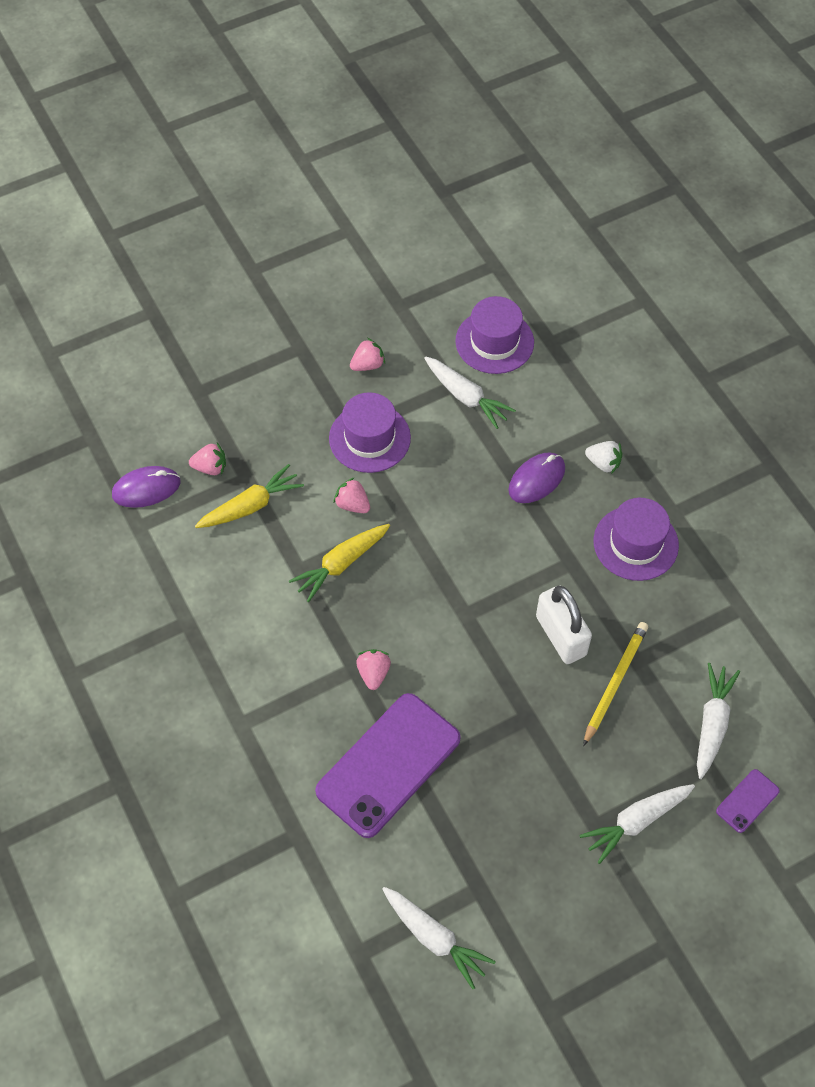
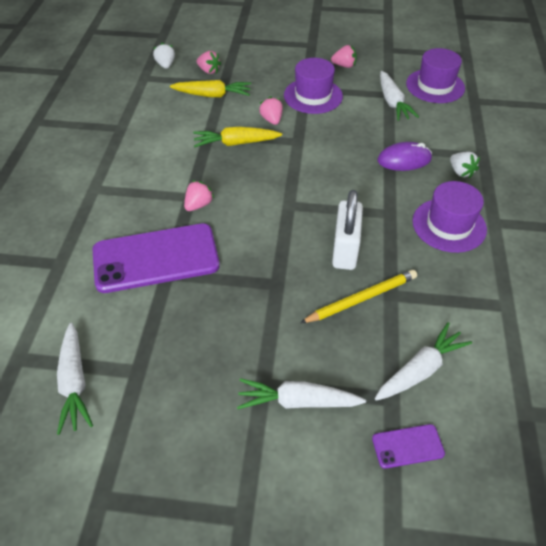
camera: 35 degrees right, 10 degrees down
purple mouse [112,466,180,508] -> white strawberry [153,42,175,69]

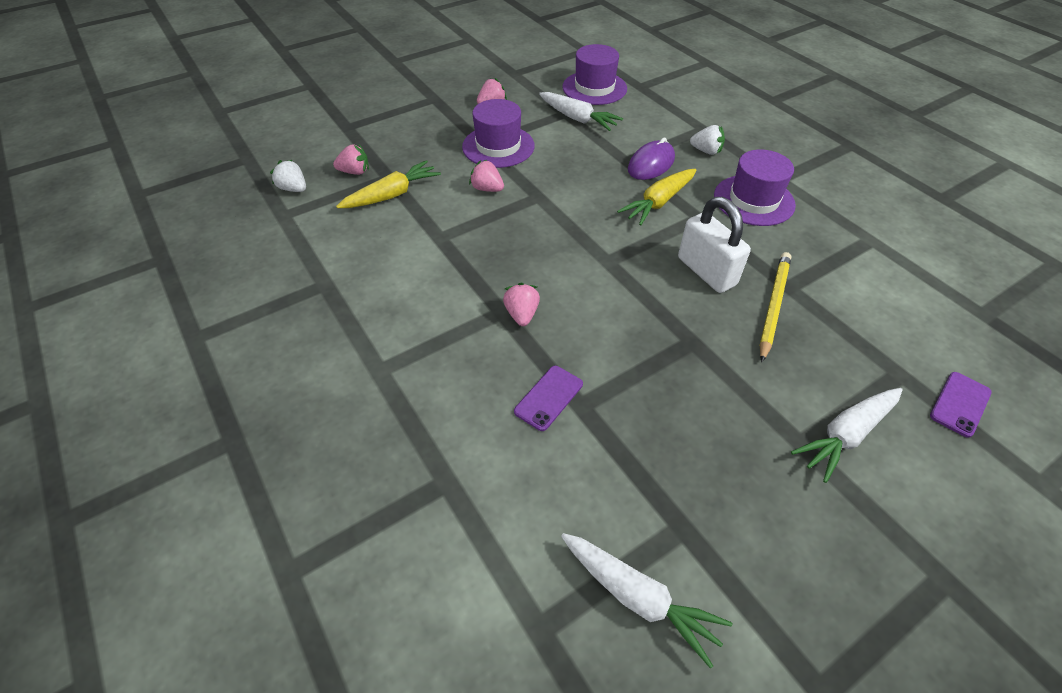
camera: 40 degrees left, 0 degrees up
purple phone [92,223,220,293] -> purple phone [514,366,583,431], size x0.44
yellow carrot [193,127,282,147] -> yellow carrot moved to [617,169,696,226]
white carrot [375,322,472,401] -> none

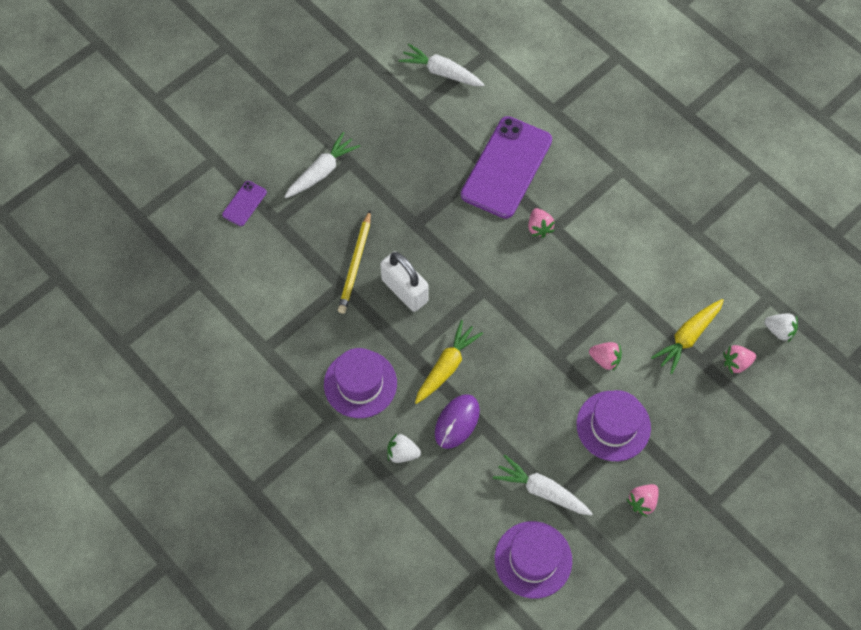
camera: 170 degrees right, 15 degrees up
purple phone [514,366,583,431] -> purple phone [461,116,552,219], size x2.29

